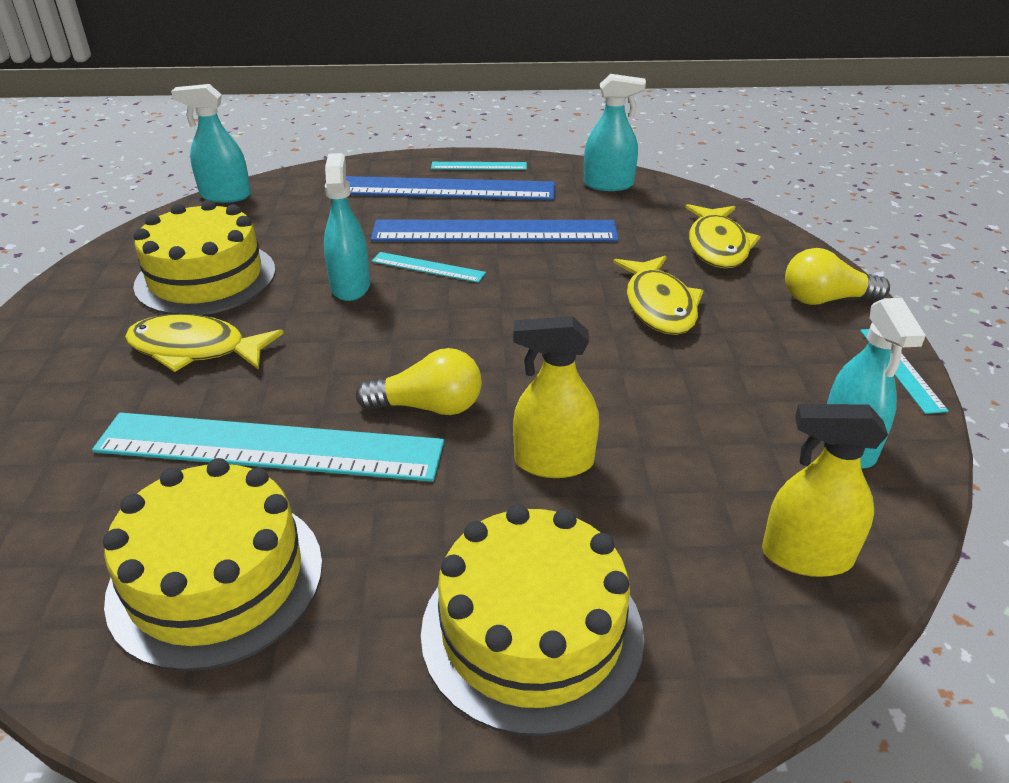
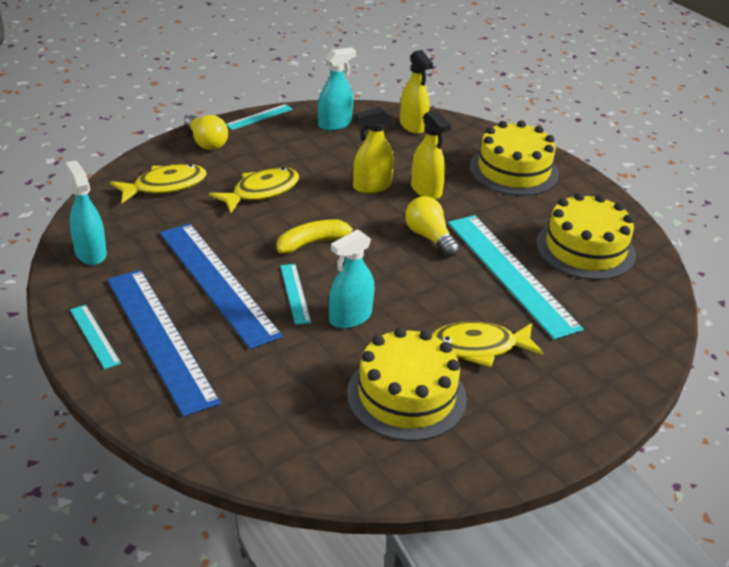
camera: 125 degrees left, 0 degrees up
yellow fish [125,314,284,372] -> yellow fish turned 105 degrees clockwise [432,322,544,367]
turquoise spray bottle [171,84,251,203] -> none
none -> yellow banana [277,220,363,254]
none -> yellow spray bottle [353,107,394,194]

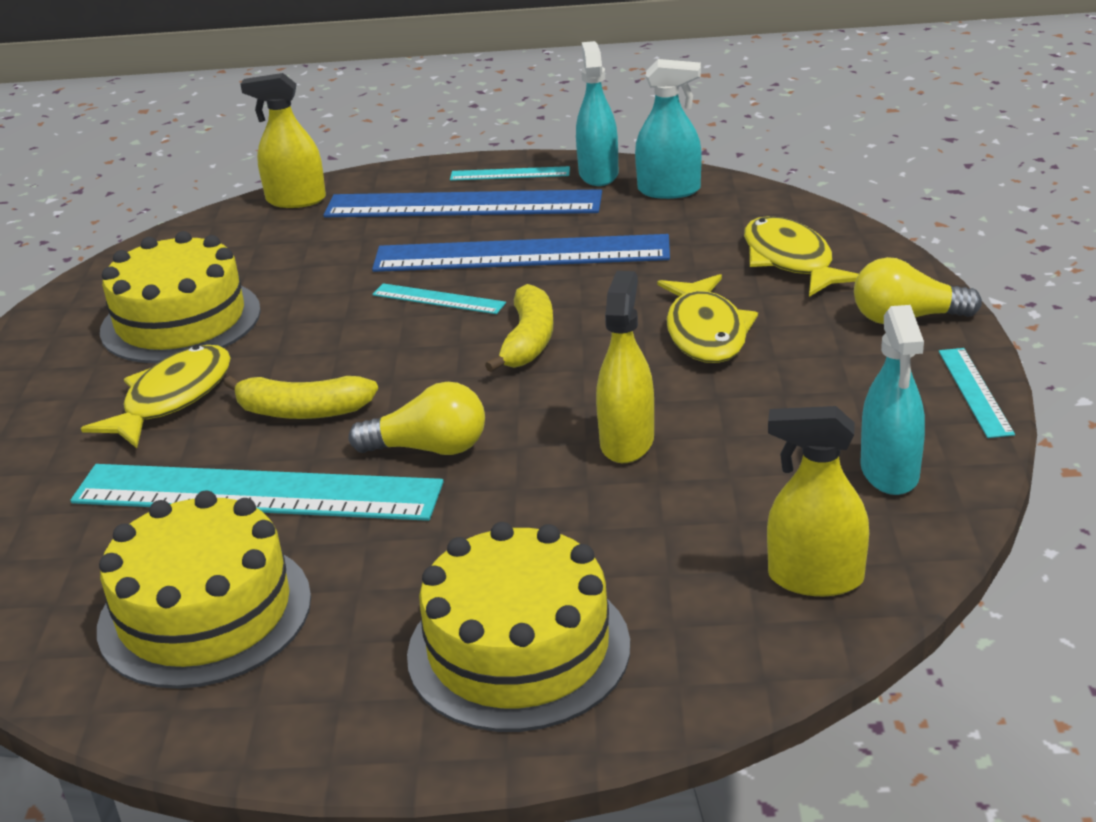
camera: 130 degrees right, 5 degrees down
yellow fish [110,164,207,203] -> yellow fish turned 150 degrees clockwise [744,216,859,297]
turquoise spray bottle [329,229,375,329] -> turquoise spray bottle moved to [576,41,618,186]
yellow spray bottle [411,110,451,199] -> yellow spray bottle moved to [240,73,326,208]
none -> yellow banana [224,376,378,419]

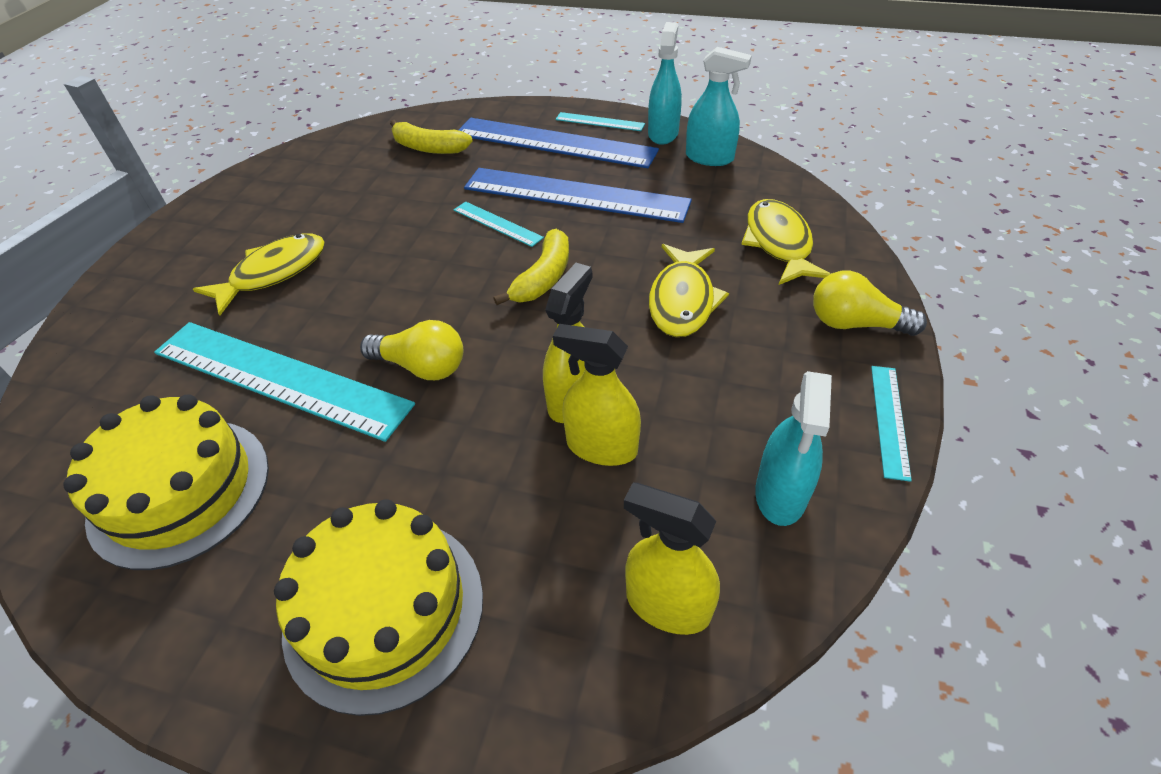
camera: 15 degrees right, 15 degrees up
yellow cake [100,231,261,363] -> none
yellow banana [224,376,378,419] -> yellow banana moved to [390,120,472,154]
yellow spray bottle [240,73,326,208] -> yellow spray bottle moved to [553,324,641,466]

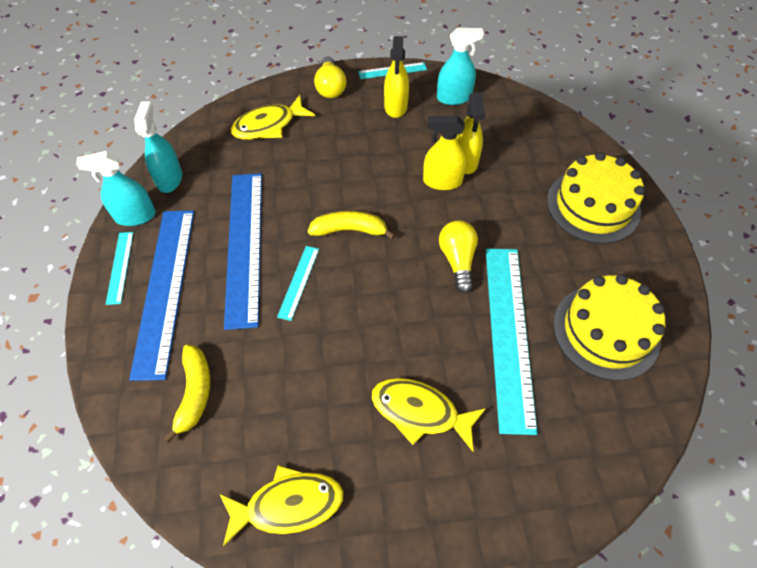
camera: 115 degrees left, 10 degrees up
yellow spray bottle [624,483,720,635] -> yellow spray bottle moved to [384,36,409,118]
yellow fish [649,244,729,337] -> yellow fish moved to [220,465,344,546]

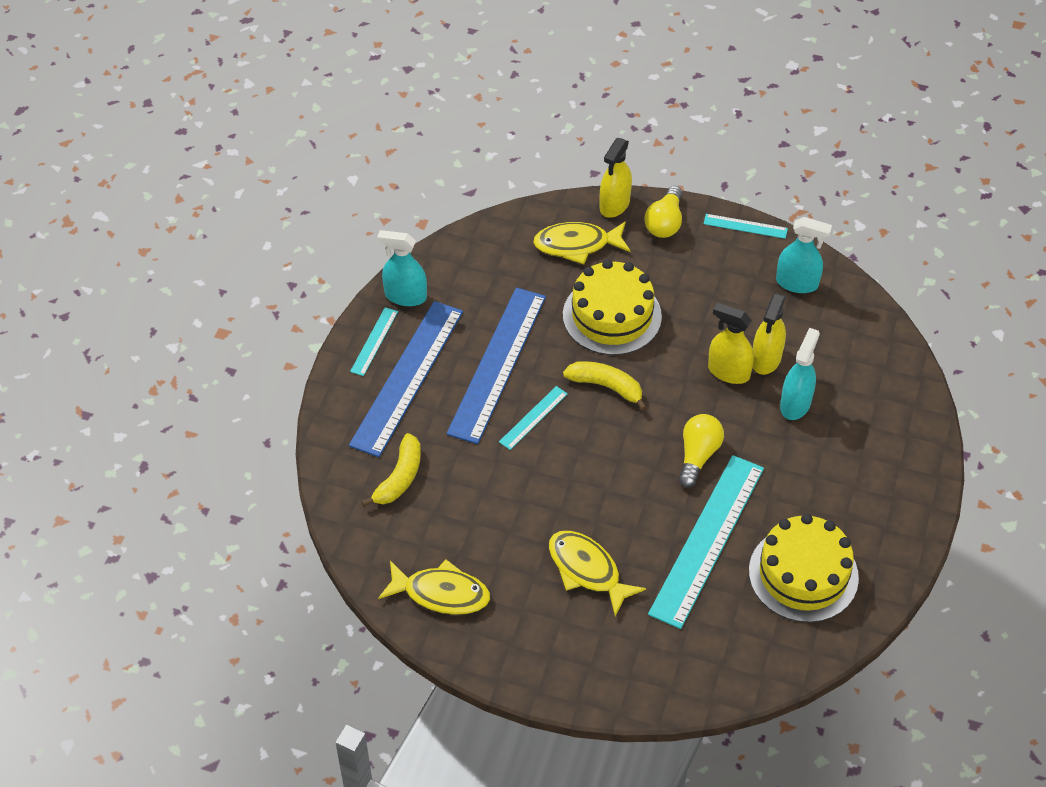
camera: 25 degrees right, 5 degrees down
turquoise spray bottle [134,102,182,193] -> turquoise spray bottle moved to [780,328,820,420]
yellow spray bottle [384,36,409,118] -> yellow spray bottle moved to [600,138,632,218]
yellow cake [547,152,645,244] -> yellow cake moved to [563,260,662,355]

